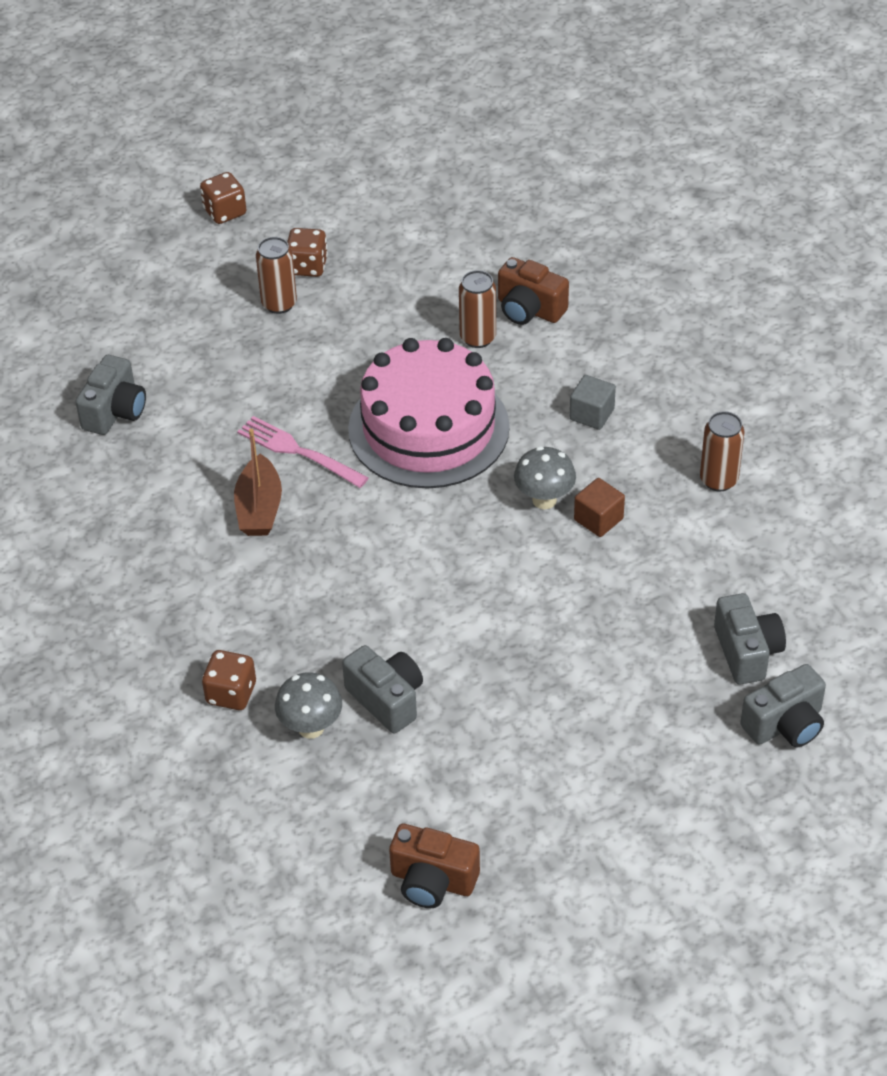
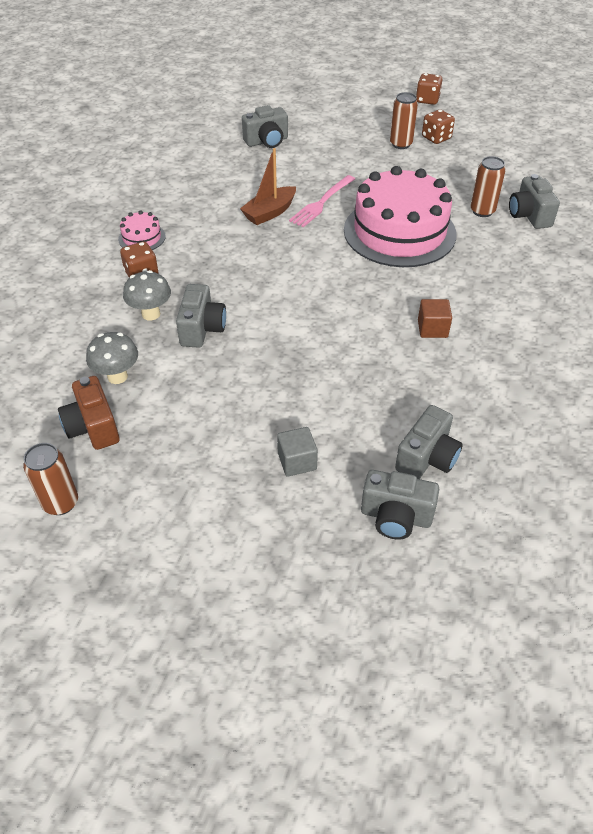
camera: 45 degrees right, 0 degrees up
pink fork [237,416,369,488] -> pink fork turned 135 degrees counterclockwise [289,175,355,227]
brown camera [498,257,569,325] -> grey camera [509,174,560,229]
grey mushroom [514,446,576,509] -> grey mushroom moved to [86,332,138,384]
grey cube [570,375,616,430] -> grey cube moved to [277,427,318,477]
brown can [700,411,744,492] -> brown can moved to [23,443,78,515]
none -> pink cake [118,211,166,250]

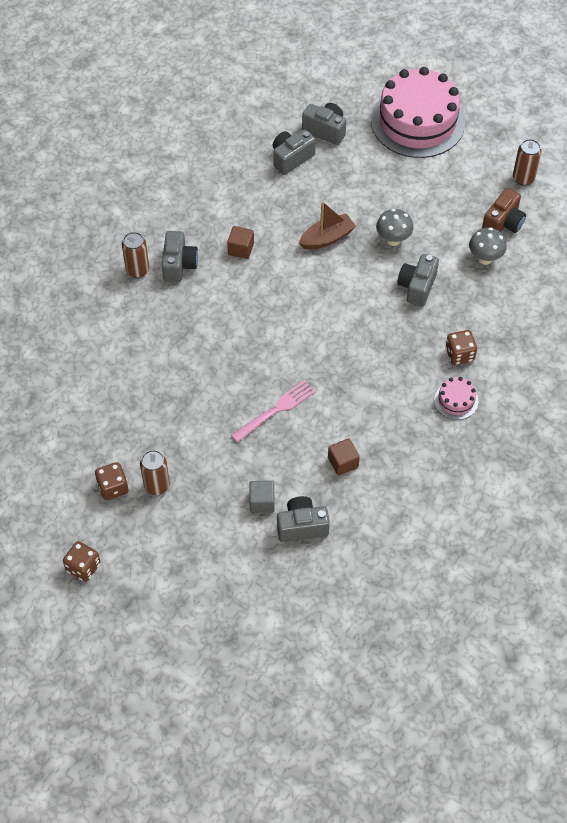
camera: 165 degrees left, 10 degrees up
brown camera [58,376,120,450] -> brown camera turned 45 degrees clockwise [482,188,526,233]
grey mushroom [123,270,171,321] -> grey mushroom moved to [376,209,413,246]
brown boat [240,148,296,225] -> brown boat moved to [299,201,356,250]
grey cube [277,427,318,477] -> grey cube moved to [249,481,275,513]
pink cake [344,166,456,267] -> pink cake moved to [371,67,465,158]
brown can [470,156,505,217] -> brown can moved to [122,232,149,278]
grey camera [509,174,560,229] -> grey camera moved to [162,231,198,282]
none -> brown cube [328,438,360,476]

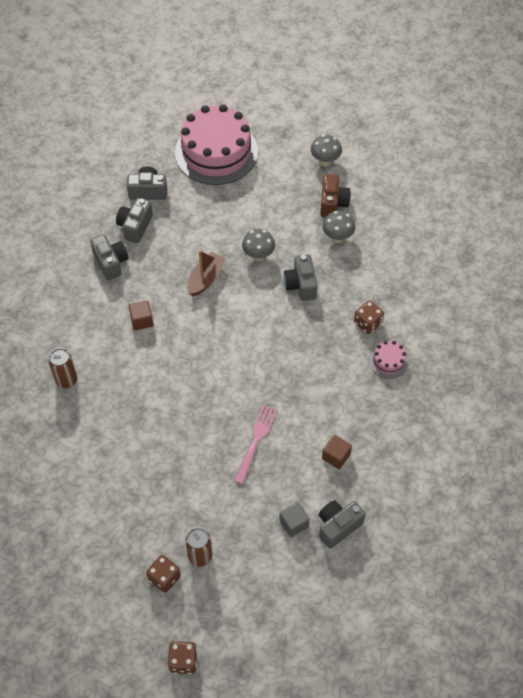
camera: 30 degrees left, 0 degrees up
grey camera [162,231,198,282] -> grey camera moved to [90,234,128,280]
brown can [513,139,541,186] -> grey mushroom [311,135,342,167]

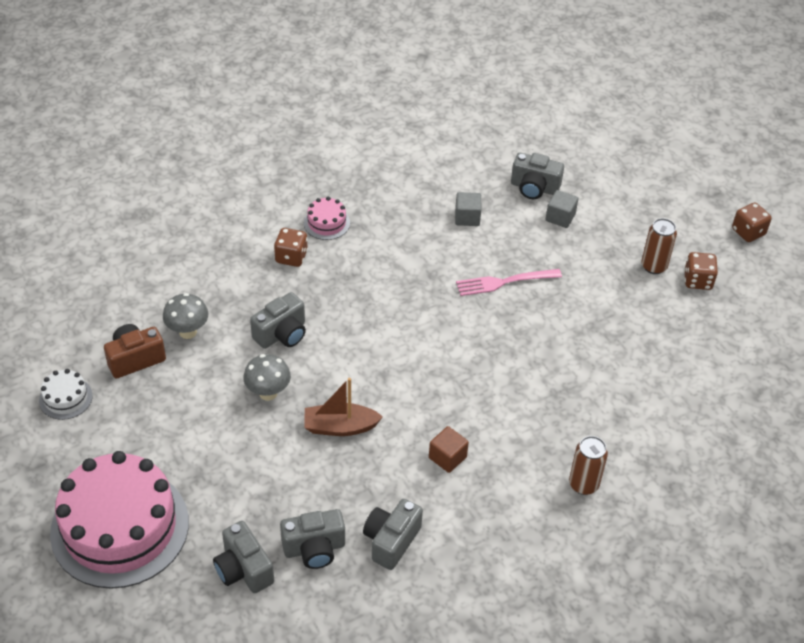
camera: 125 degrees left, 10 degrees down
grey mushroom [311,135,342,167] -> white cake [39,369,93,420]
brown cube [322,435,352,469] -> grey cube [455,192,481,226]

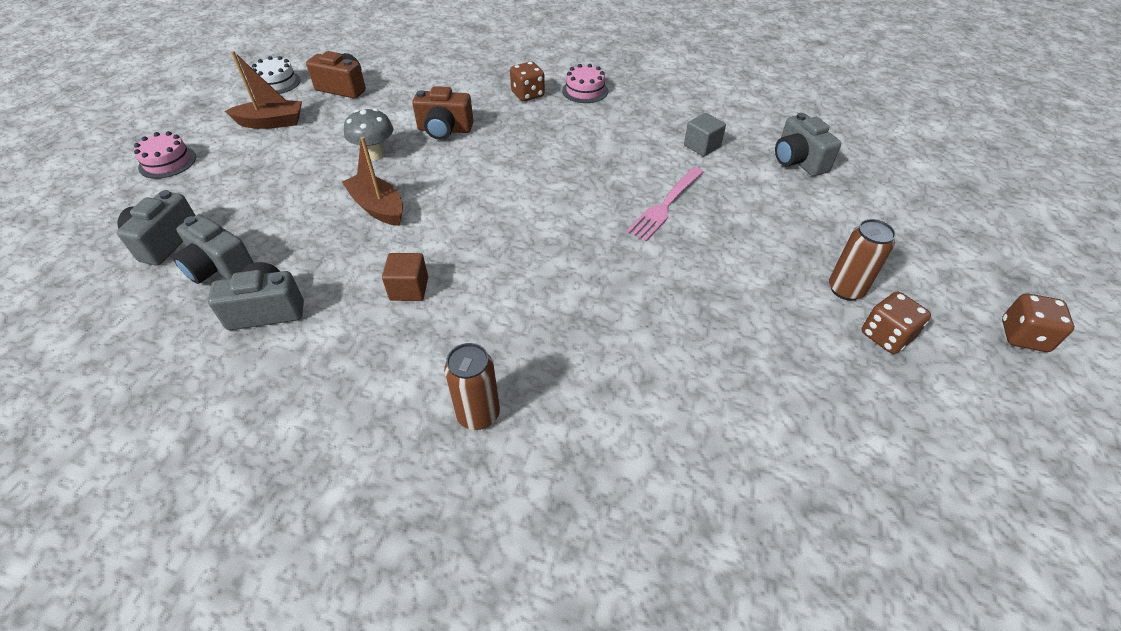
camera: 50 degrees right, 0 degrees up
pink cake [50,451,189,589] -> pink cake [134,131,196,179], size x0.41
grey mushroom [163,293,208,339] -> none
grey camera [250,292,306,349] -> brown camera [412,86,474,140]
pink fork [456,269,562,296] -> pink fork turned 90 degrees counterclockwise [626,167,703,242]
grey cube [545,190,578,228] -> none
none -> brown boat [225,51,302,129]

